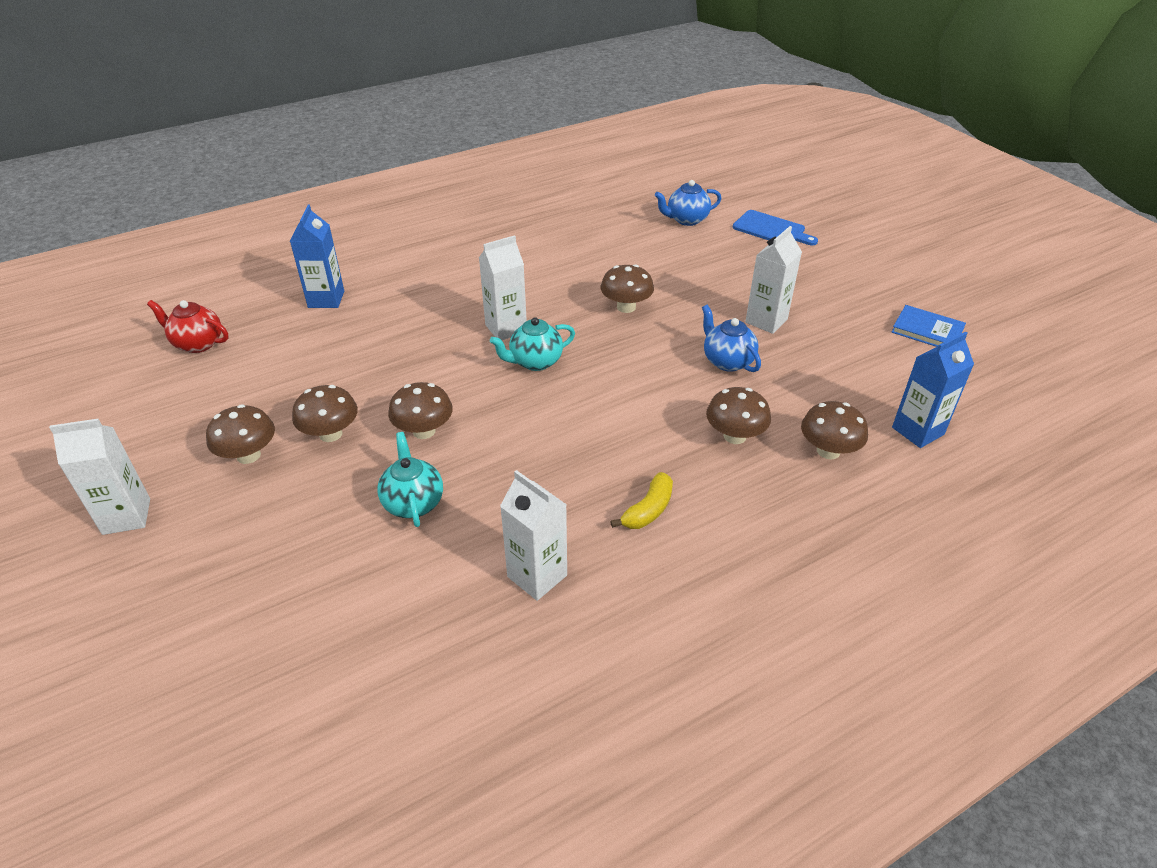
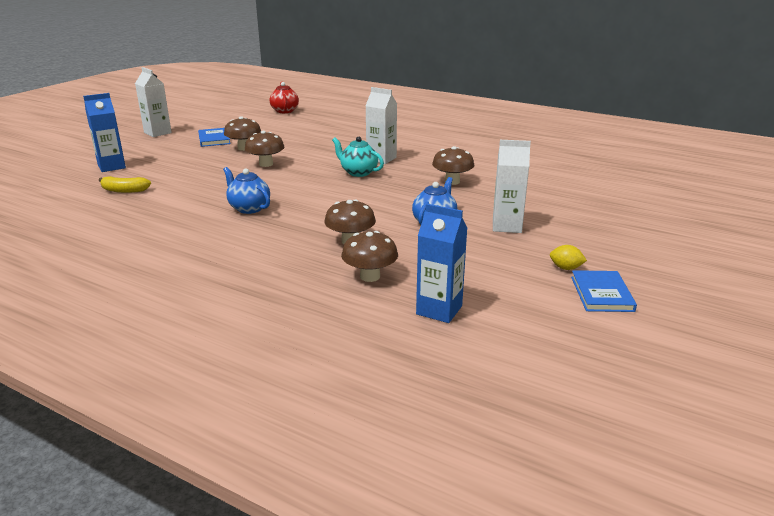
camera: 60 degrees right, 15 degrees down
brown mushroom [206,404,275,464] -> blue book [198,128,231,147]
blue carton [290,205,344,308] -> blue carton moved to [83,93,126,172]
turquoise teapot [377,432,443,527] -> none
white carton [500,470,567,601] -> none
yellow banana [610,472,673,529] -> yellow banana moved to [99,176,151,193]
blue teapot [655,180,722,226] -> blue teapot moved to [223,167,270,214]
blue cutting board [733,210,818,245] -> none
none -> yellow lemon [550,245,587,270]

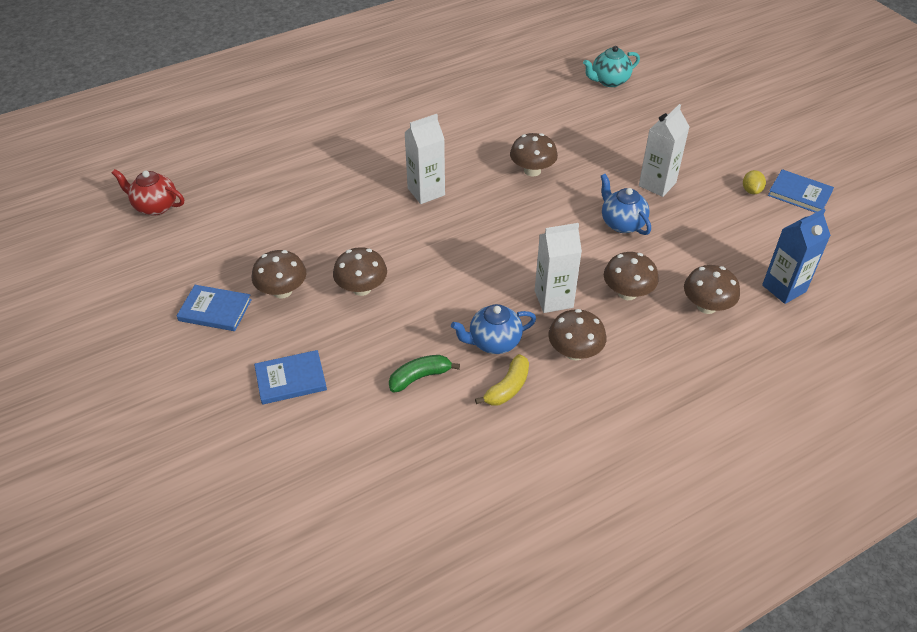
camera: 60 degrees left, 20 degrees up
blue carton [83,93,126,172] -> none
yellow banana [99,176,151,193] -> yellow banana moved to [475,354,529,406]
white carton [135,67,172,137] -> white carton moved to [535,223,582,313]
turquoise teapot [332,137,384,177] -> turquoise teapot moved to [583,46,640,87]
yellow lemon [550,245,587,270] -> yellow lemon turned 45 degrees counterclockwise [743,170,766,194]
none -> blue book [254,350,327,405]
none -> green banana [389,355,460,392]
none -> brown mushroom [548,309,606,360]

